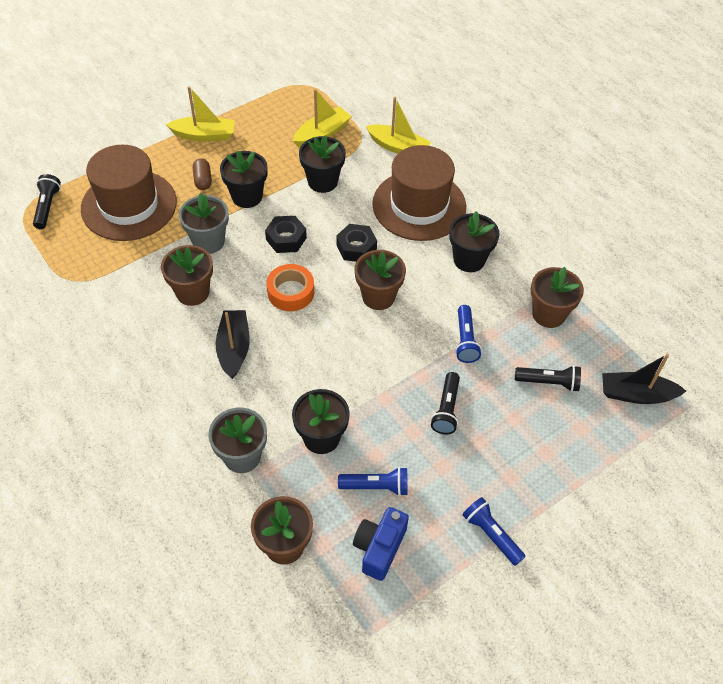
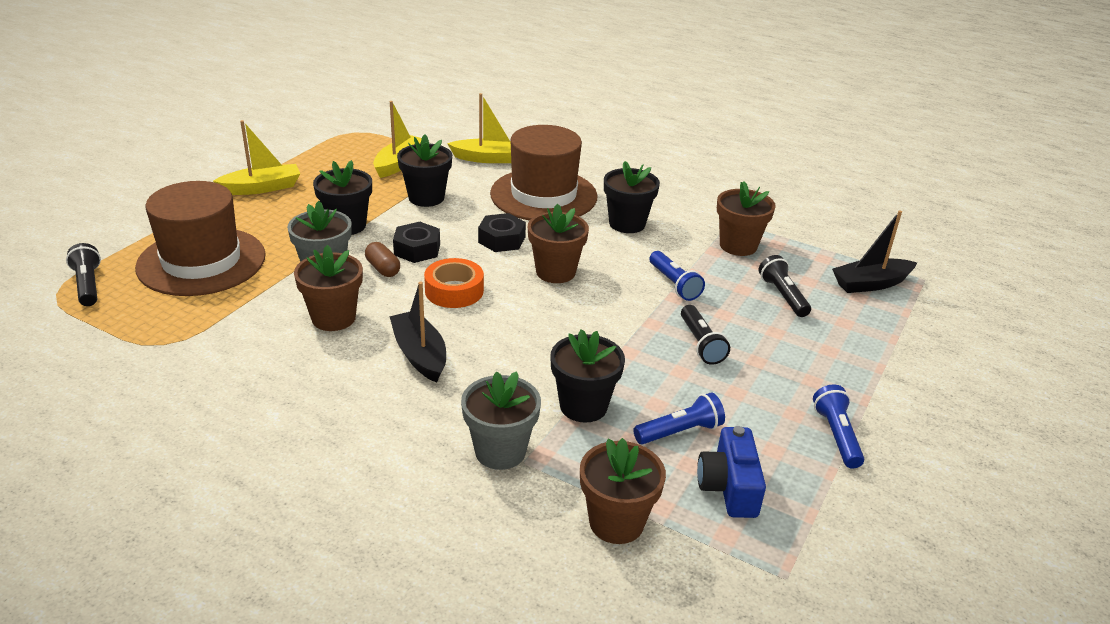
camera: 25 degrees left, 20 degrees down
brown capsule [193,158,212,190] -> brown capsule moved to [365,242,400,277]
blue flashlight [462,497,526,566] -> blue flashlight turned 60 degrees clockwise [813,384,864,469]
black flashlight [515,365,581,392] -> black flashlight turned 90 degrees counterclockwise [759,255,811,317]

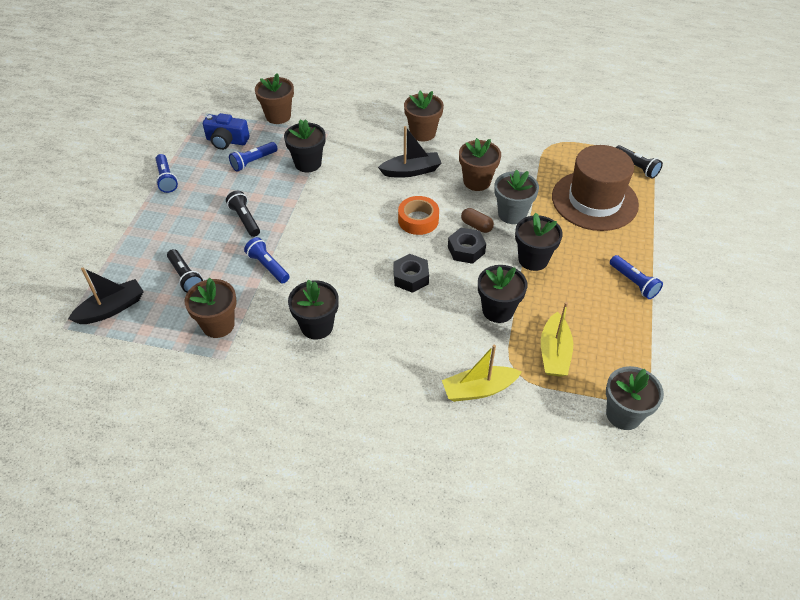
camera: 165 degrees right, 15 degrees up
yellow boat [213,120,300,195] -> blue flashlight [610,255,663,299]
black boat [389,282,446,382] -> black boat turned 60 degrees counterclockwise [378,126,442,178]
grey flower pot [461,371,541,470] -> grey flower pot moved to [606,366,664,430]
brown hat [490,125,597,220] -> none
brown flower pot [528,203,589,283] -> brown flower pot moved to [404,90,444,142]
blue camera [697,426,766,518] -> blue camera turned 120 degrees clockwise [203,113,249,150]

